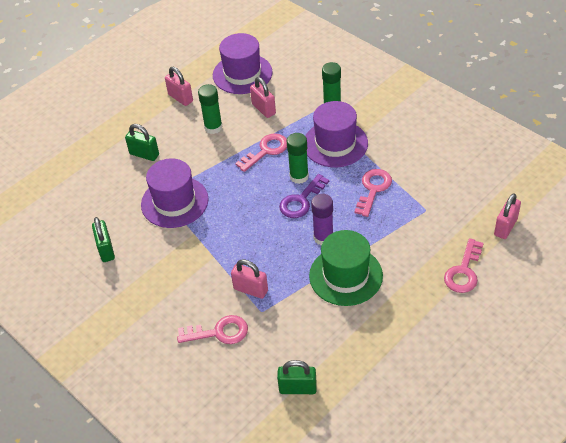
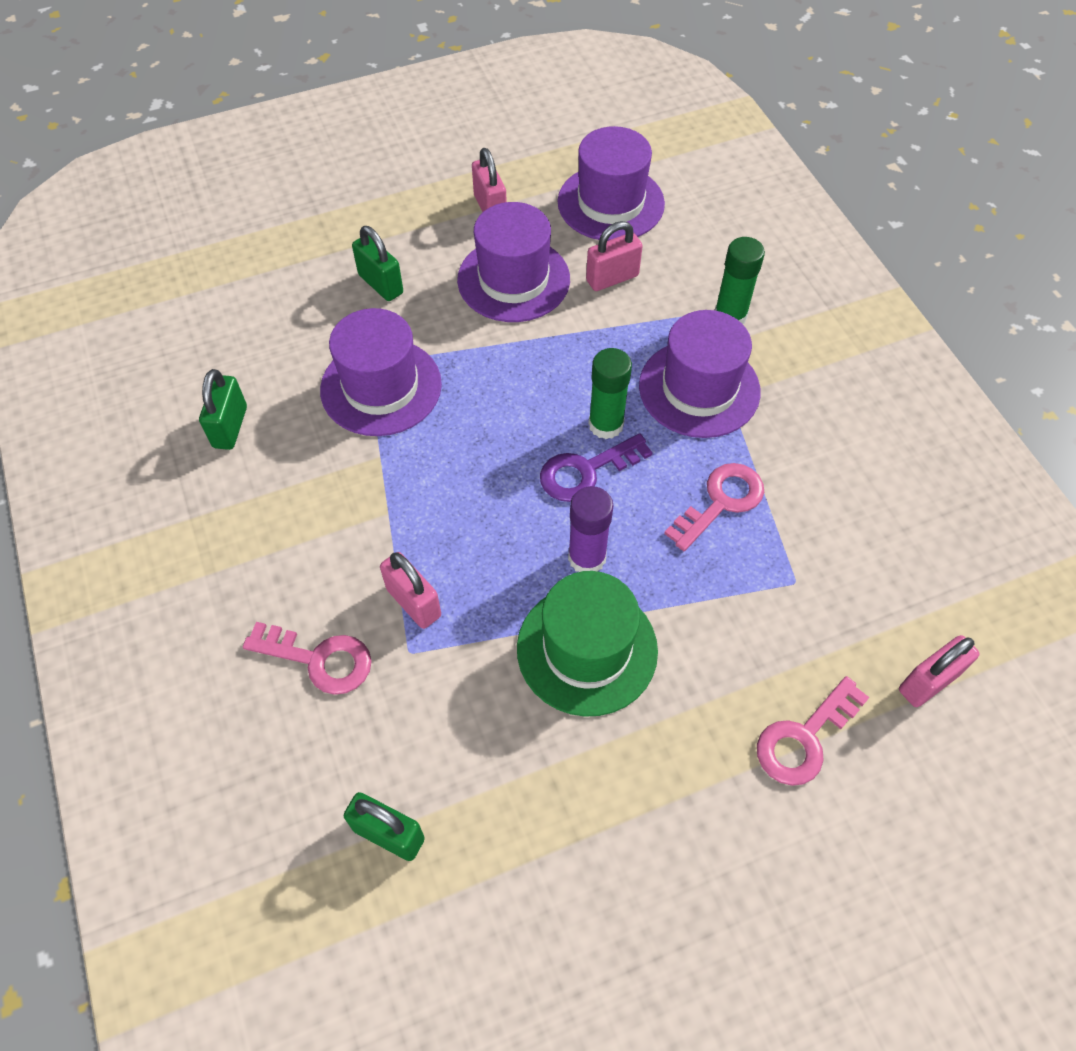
camera: 20 degrees right, 10 degrees up
green glue stick [198,84,223,134] -> purple hat [457,202,570,322]
pink key [235,133,287,172] -> none
pink padlock [250,77,276,118] -> pink padlock turned 75 degrees clockwise [586,221,643,291]

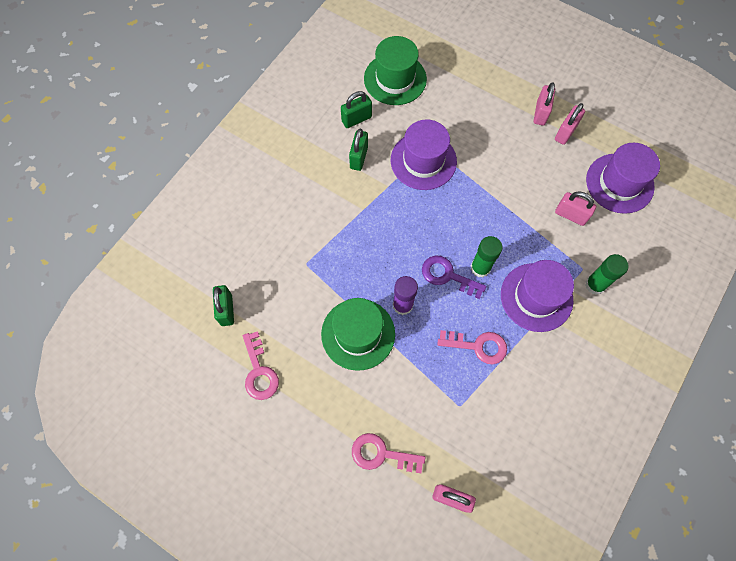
camera: 55 degrees right, 10 degrees up
pink key [243,622,372,695] -> pink key moved to [243,331,279,400]
green padlock [352,226,403,301] -> green padlock moved to [349,129,368,171]
pink padlock [380,552,441,629] -> pink padlock moved to [534,82,555,126]
purple hat [457,202,570,322] -> none
none -> green hat [364,36,427,105]

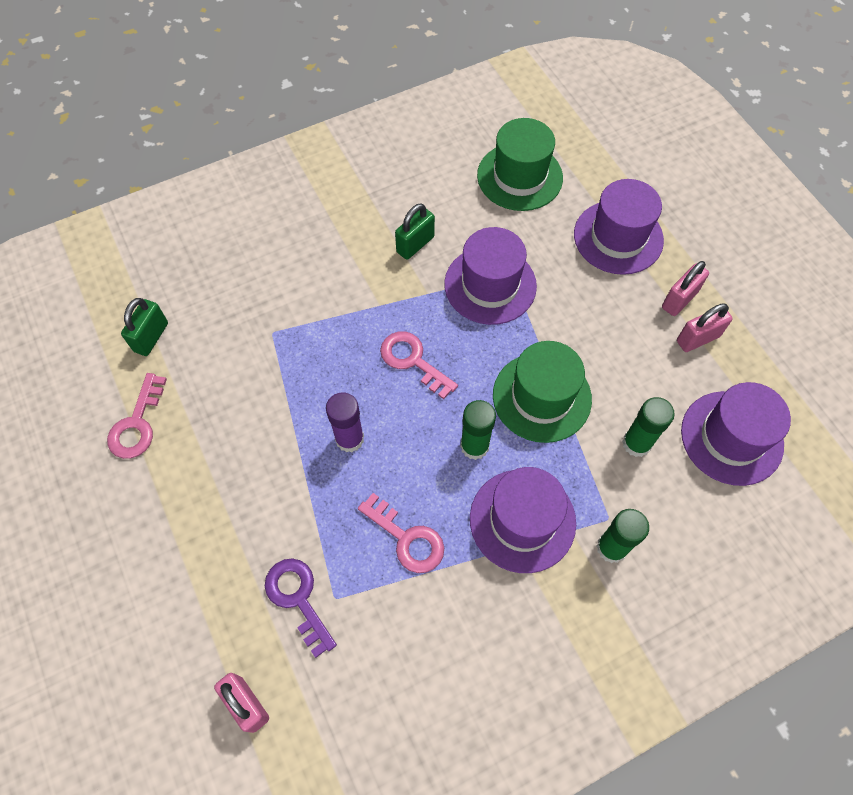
camera: 30 degrees right, 5 degrees down
green hat [321,298,395,371] -> green hat moved to [493,341,592,443]
green padlock [341,91,372,128] -> none
pink key [352,433,425,473] -> pink key moved to [380,331,458,399]
purple key [422,256,486,299] -> purple key moved to [265,558,337,658]
pink padlock [555,191,596,226] -> green glue stick [622,397,675,457]
none -> purple hat [574,179,664,275]

